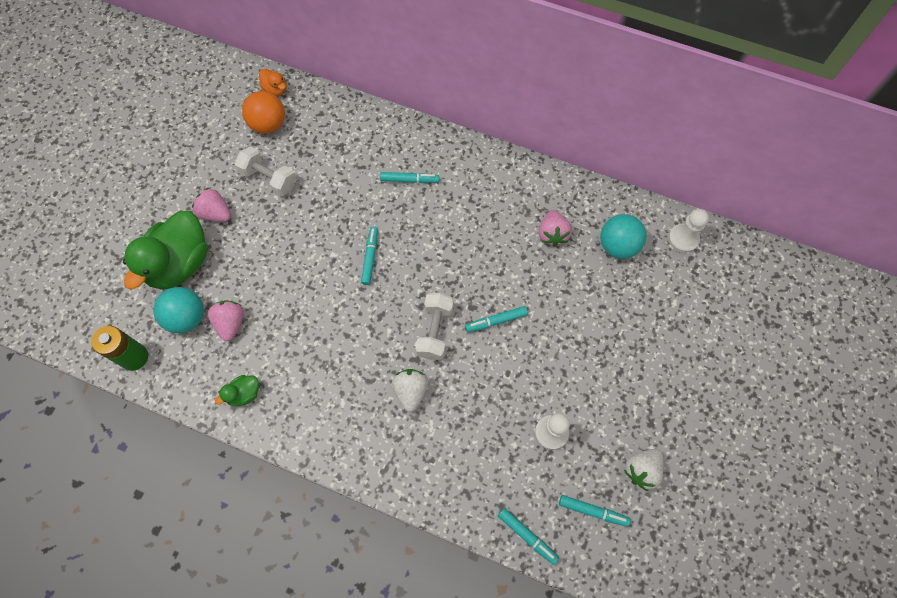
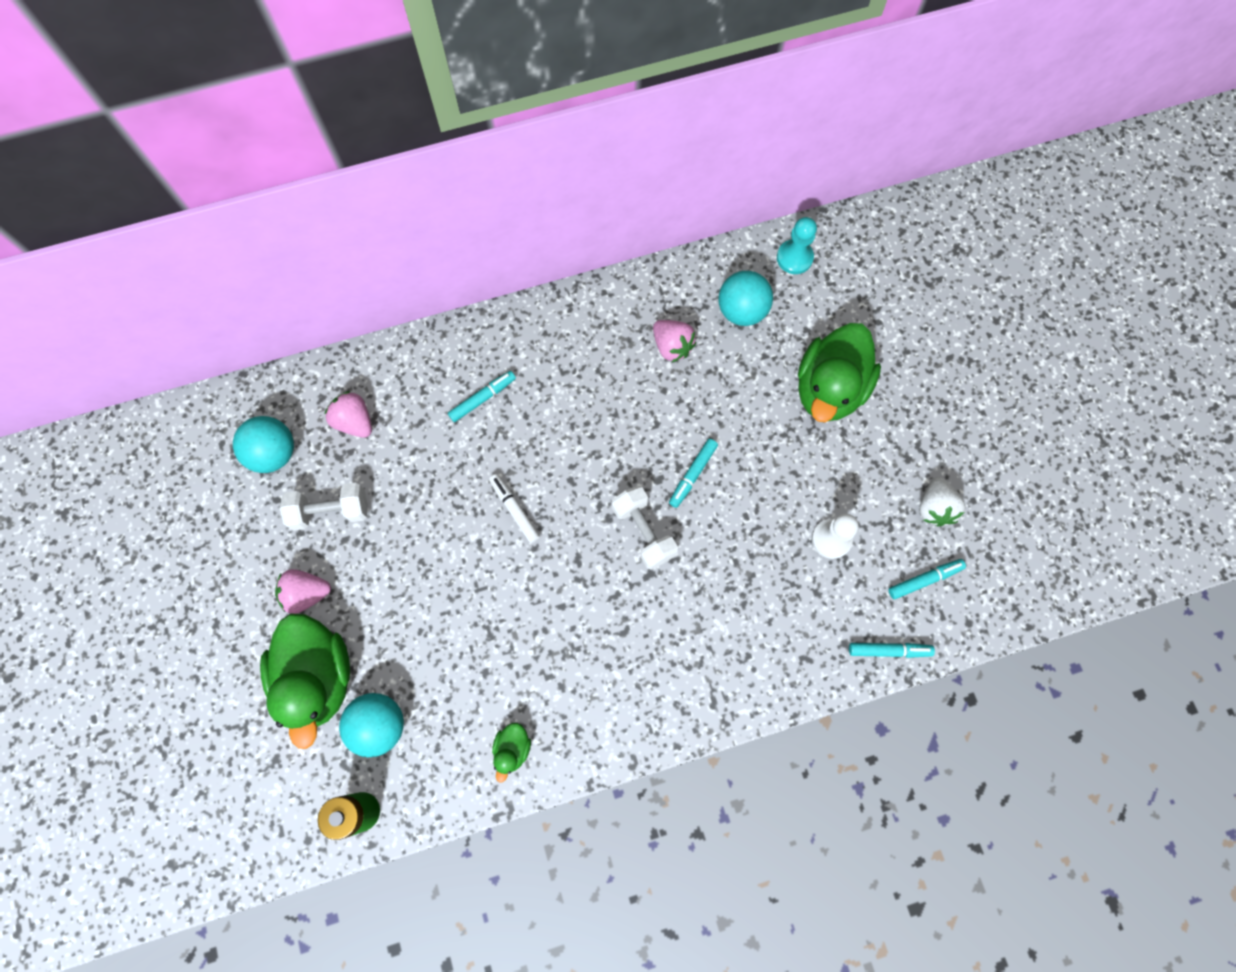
camera: 40 degrees left, 5 degrees up
pink strawberry [207,300,244,341] -> pink strawberry moved to [324,391,372,438]
orange ball [242,91,285,134] -> turquoise ball [233,416,294,473]
orange duck [259,69,286,96] -> none
turquoise marker [361,226,378,285] -> white marker [489,474,540,543]
white strawberry [392,369,428,412] -> none
white pawn [668,209,709,253] -> turquoise pawn [777,217,817,274]
none -> green duck [798,323,881,422]

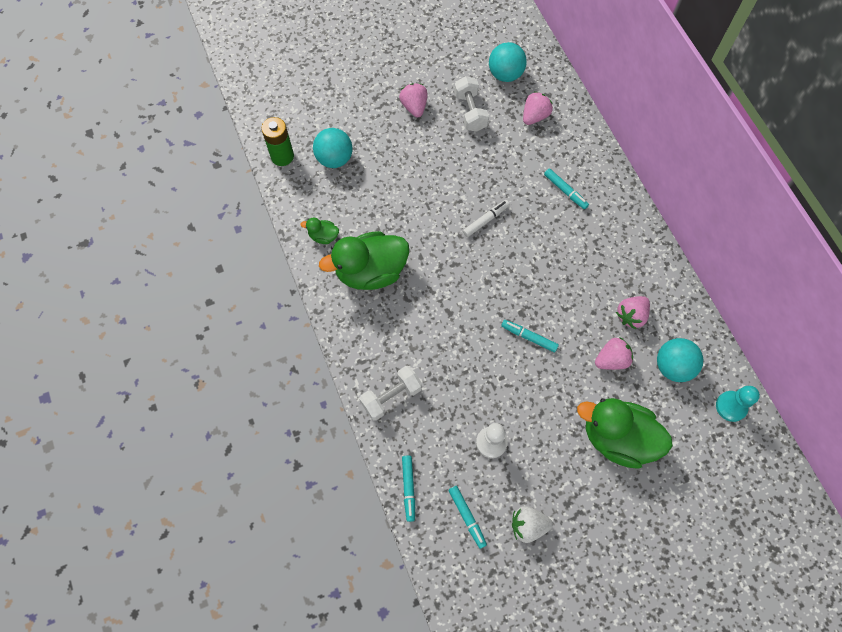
camera: 85 degrees right, 5 degrees down
green duck [260,614,350,749] -> green duck moved to [319,231,409,290]
white dumbbell [612,486,678,569] -> white dumbbell moved to [360,366,422,421]
none -> pink strawberry [595,337,633,370]

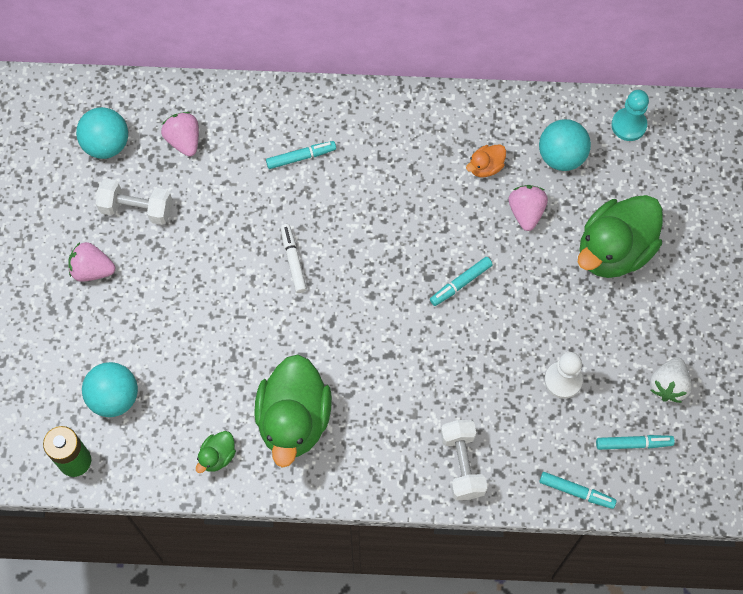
camera: 65 degrees left, 0 degrees up
pink strawberry [616,296,650,329] -> orange duck [466,145,506,177]

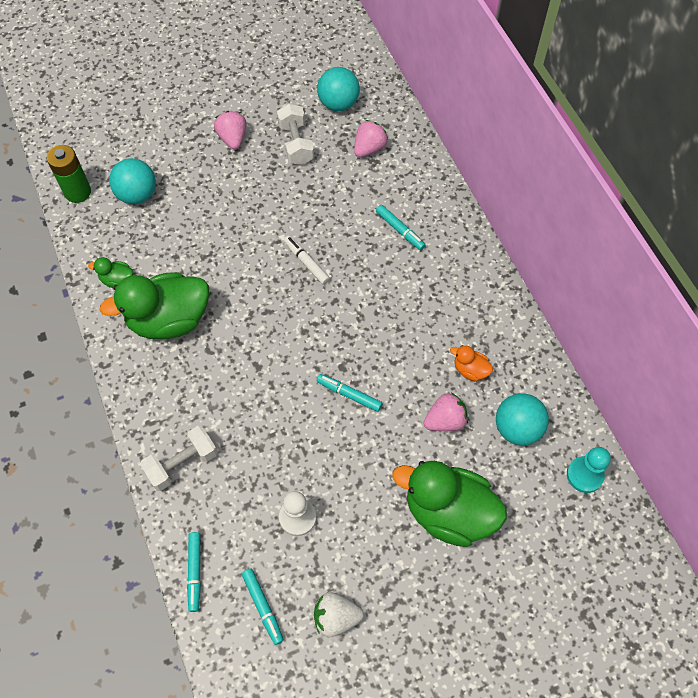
camera: 65 degrees right, 5 degrees down
white marker [281,224,307,293] -> white marker turned 90 degrees counterclockwise [284,236,330,285]

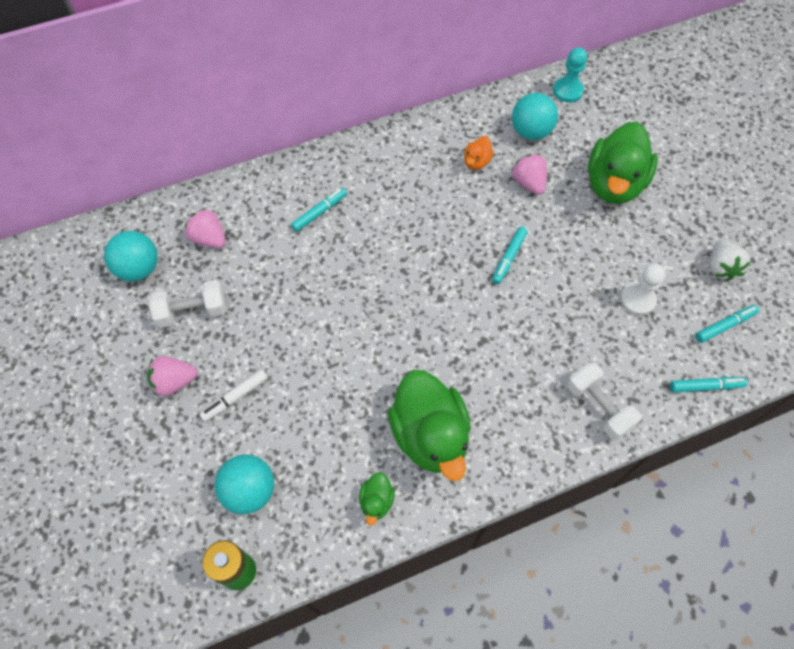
camera: 90 degrees left, 0 degrees up
white marker [284,236,330,285] -> white marker moved to [199,369,268,422]

